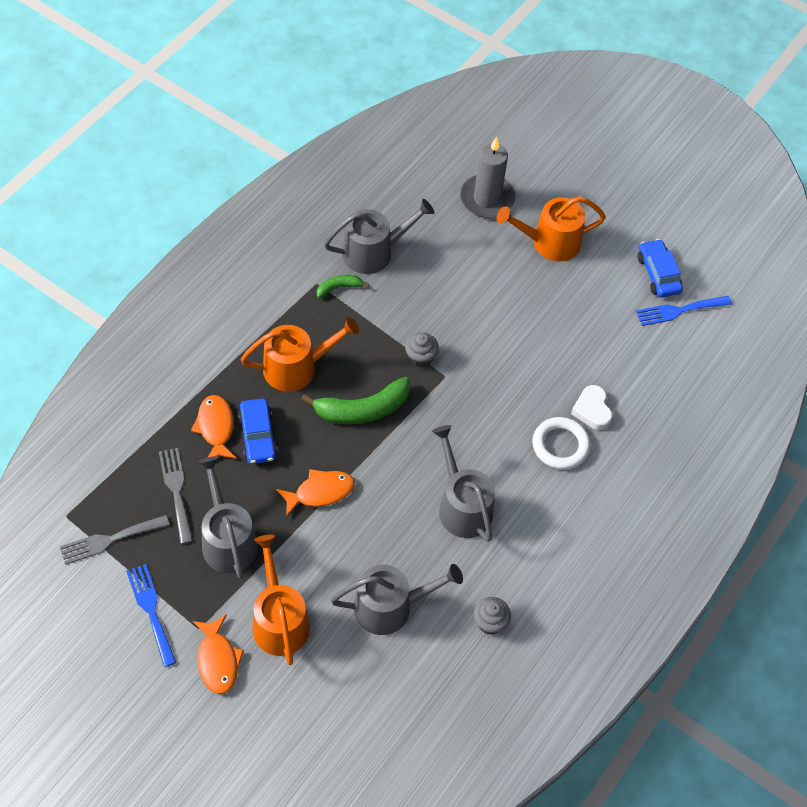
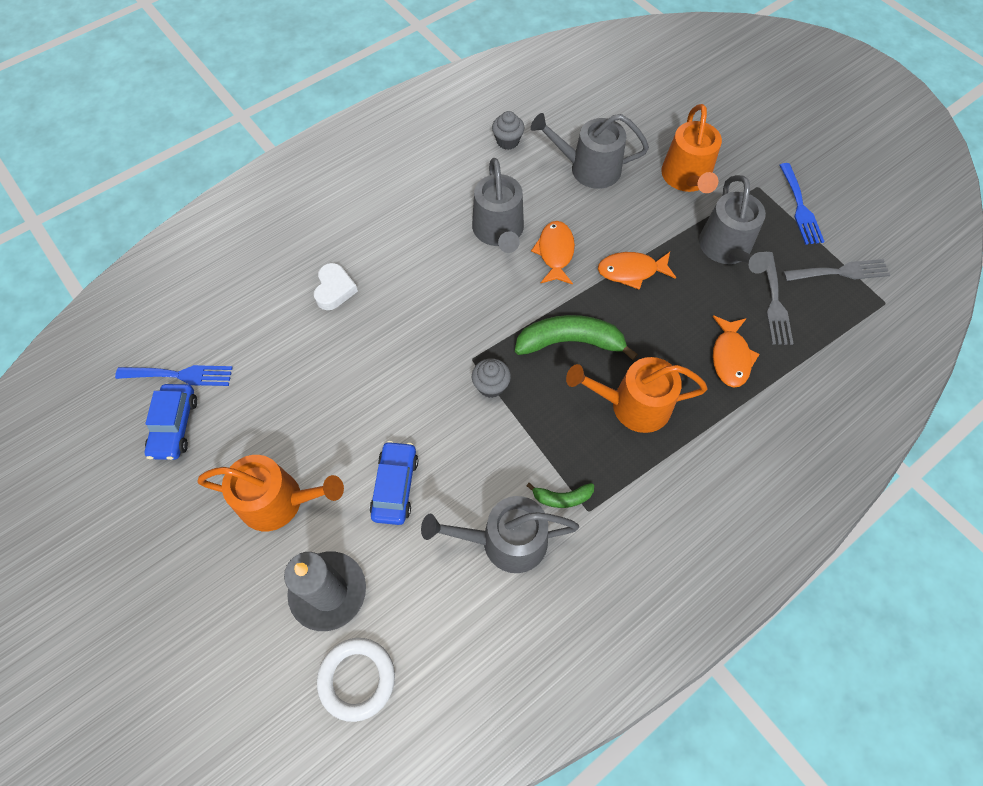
camera: 160 degrees left, 5 degrees up
orange fish [193,615,244,694] -> orange fish moved to [531,221,575,285]
blue car [238,398,278,464] -> blue car moved to [370,441,418,525]
white ring [532,417,591,470] -> white ring moved to [317,638,395,722]

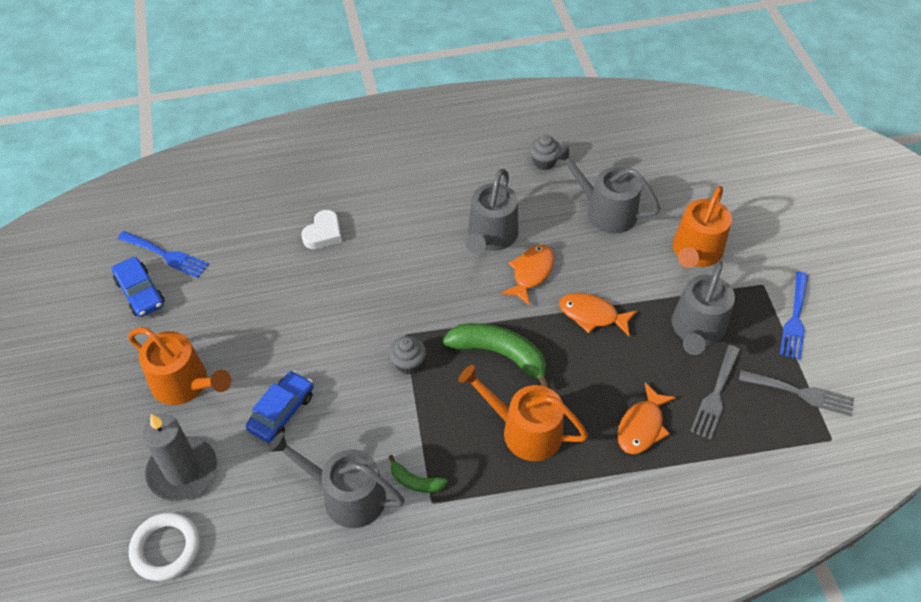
camera: 25 degrees right, 10 degrees down
blue car [145,384,197,460] -> blue car turned 60 degrees counterclockwise [112,257,165,317]

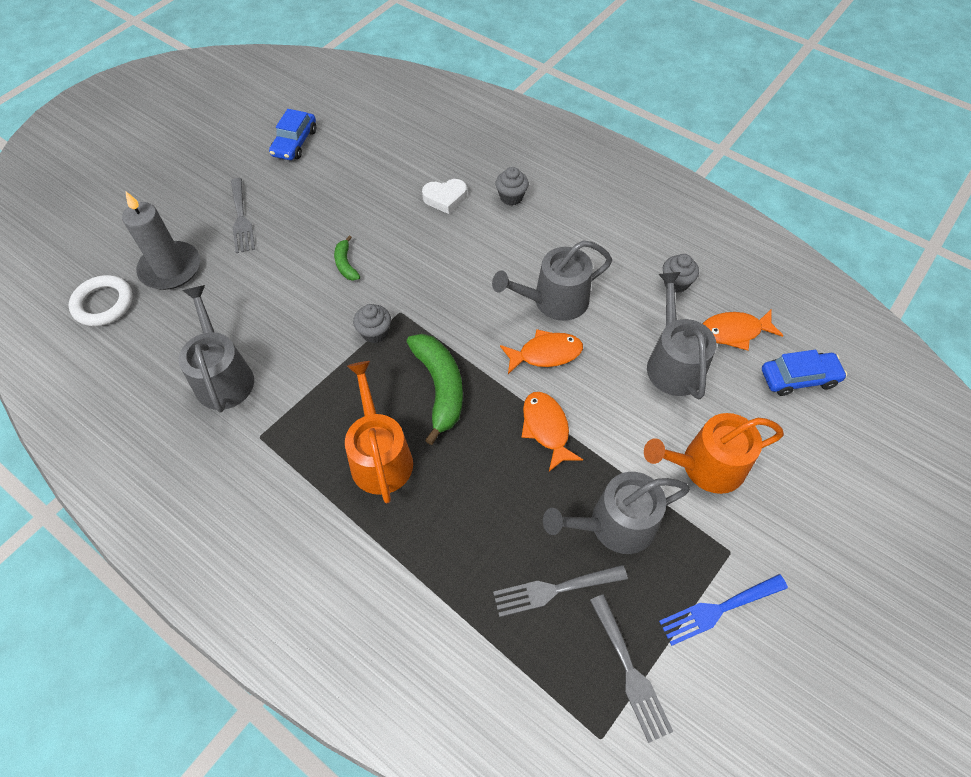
camera: 50 degrees right, 5 degrees up
blue fork [118,231,209,278] -> none
orange watering can [128,327,231,405] -> grey fork [231,178,255,253]
blue car [246,371,314,443] -> blue car moved to [762,350,847,396]
green banana [389,455,448,493] -> green banana moved to [334,235,360,281]
orange fish [617,382,676,454] -> orange fish moved to [703,310,783,351]
none -> grey cupcake [495,167,529,206]

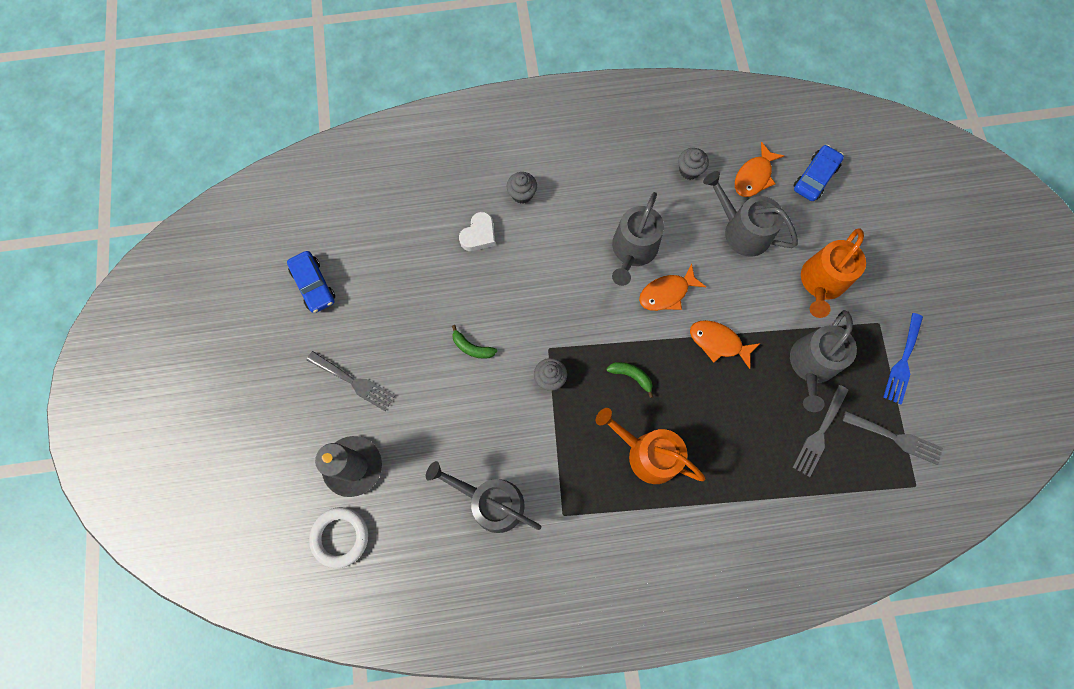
camera: 45 degrees left, 15 degrees up
green banana [407,334,463,445] -> green banana [606,362,653,398], size x0.51
orange fish [500,329,583,374] -> orange fish turned 150 degrees counterclockwise [639,264,706,311]

